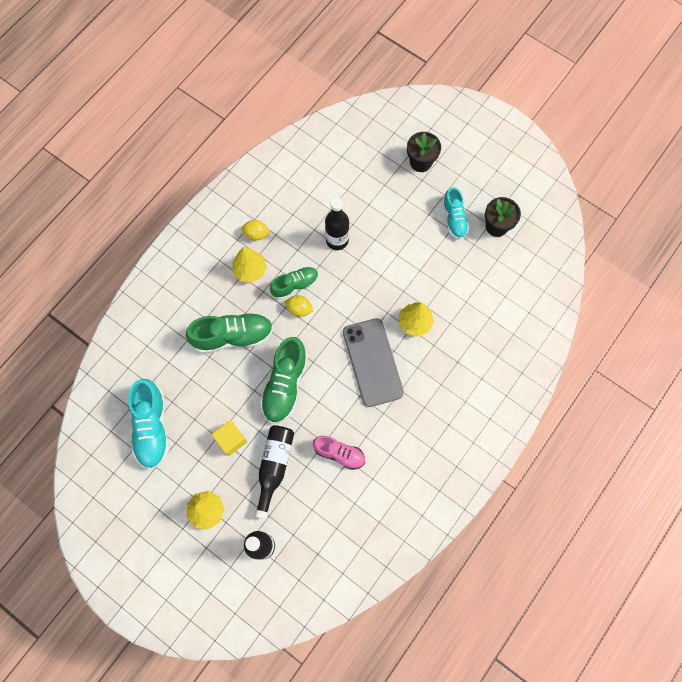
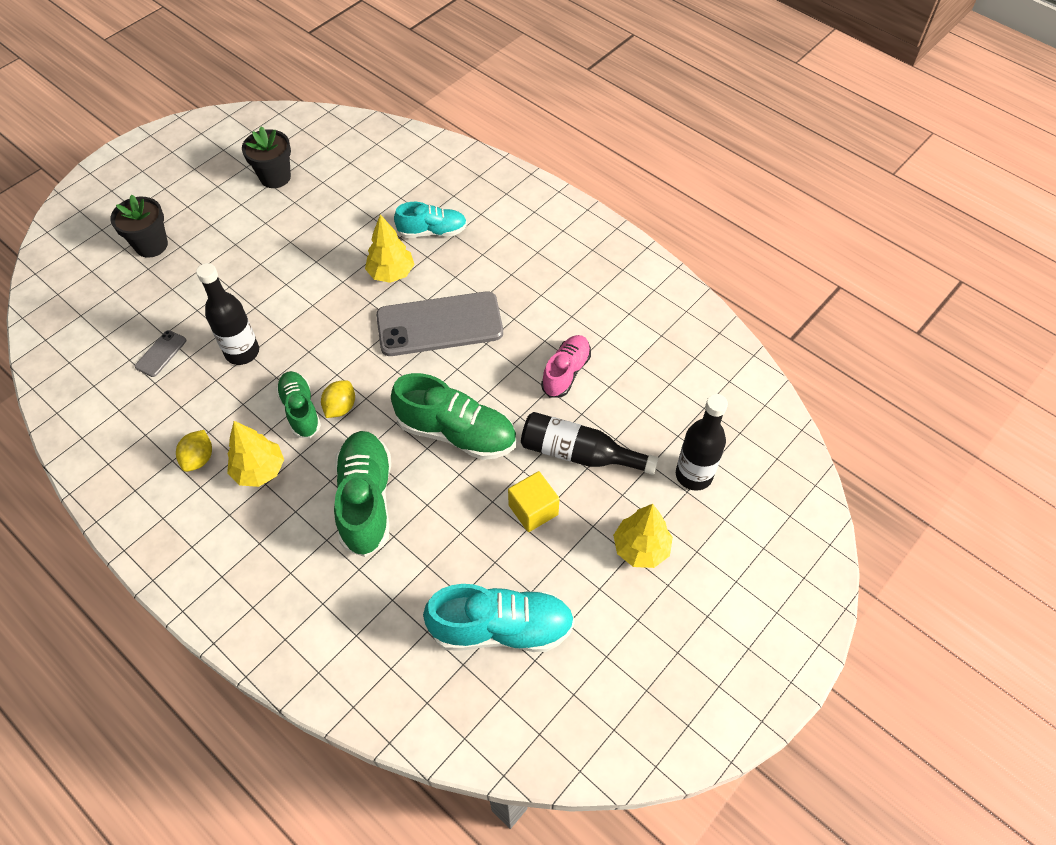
camera: 85 degrees left, 15 degrees down
turquoise shoe [442,187,469,239] -> turquoise shoe moved to [394,202,467,238]
none -> grey phone [135,330,186,377]

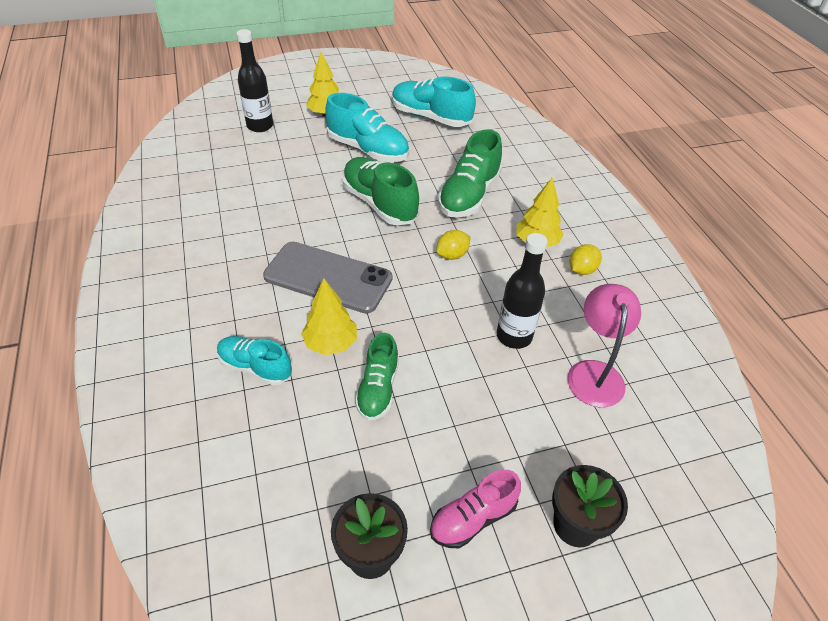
camera: 150 degrees left, 10 degrees down
grey phone [135,330,186,377] -> pink lamp [567,284,641,407]
green shoe [276,371,321,438] -> green shoe moved to [355,333,399,421]
yellow cube [508,471,559,532] -> turquoise shoe [325,93,409,162]
black bottle [521,412,659,475] -> none
pink shoe [541,335,591,398] -> pink shoe moved to [430,470,521,548]

